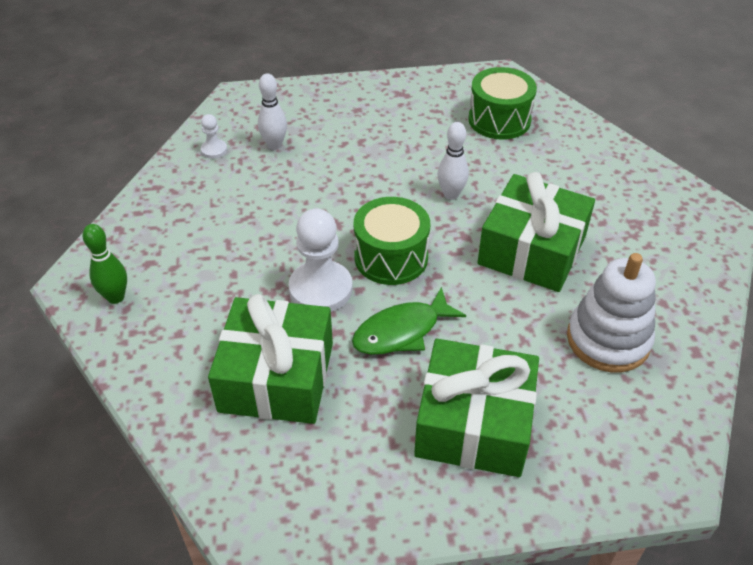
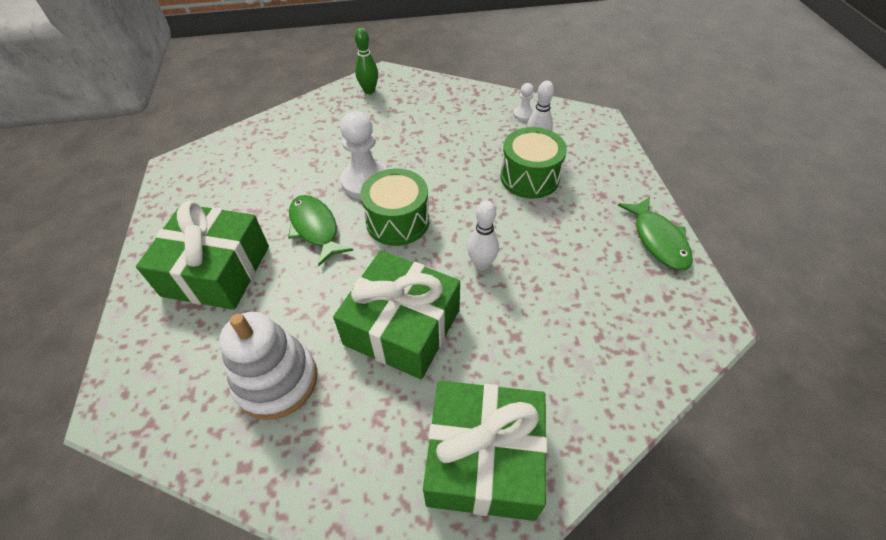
camera: 90 degrees right, 5 degrees up
green gift [208,294,333,424] -> green gift moved to [423,381,547,521]
green drum [468,67,537,140] -> green drum moved to [500,127,567,199]
none -> green fish [618,197,693,270]

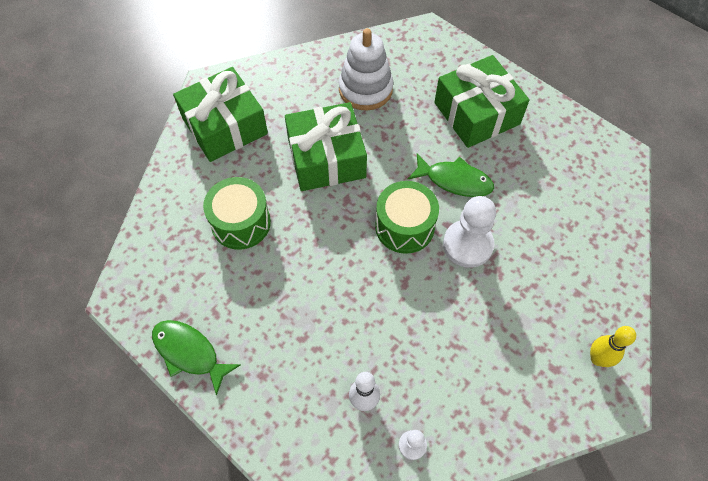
camera: 140 degrees right, 10 degrees up
green bowling pin [354,28,378,94] -> yellow bowling pin [590,326,636,367]
white bowling pin [467,201,499,271] -> none
green drum [500,127,567,199] -> green drum moved to [203,177,271,250]

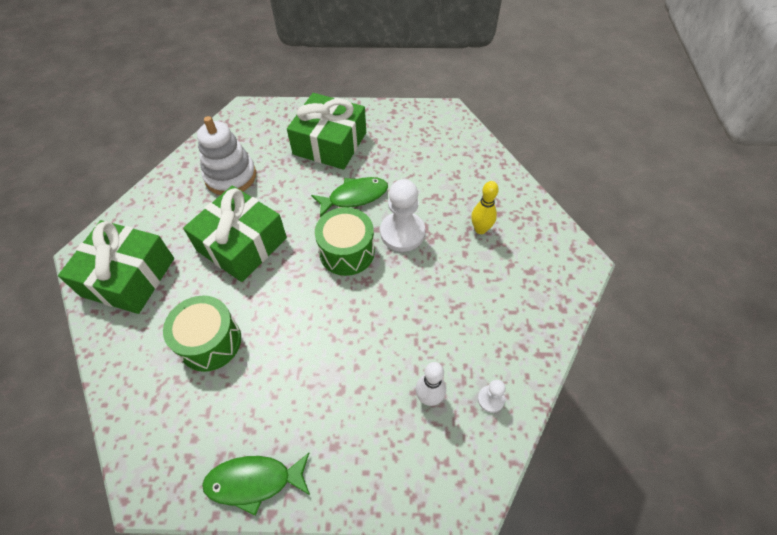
camera: 40 degrees left, 5 degrees down
yellow bowling pin [590,326,636,367] -> yellow bowling pin moved to [471,181,499,234]

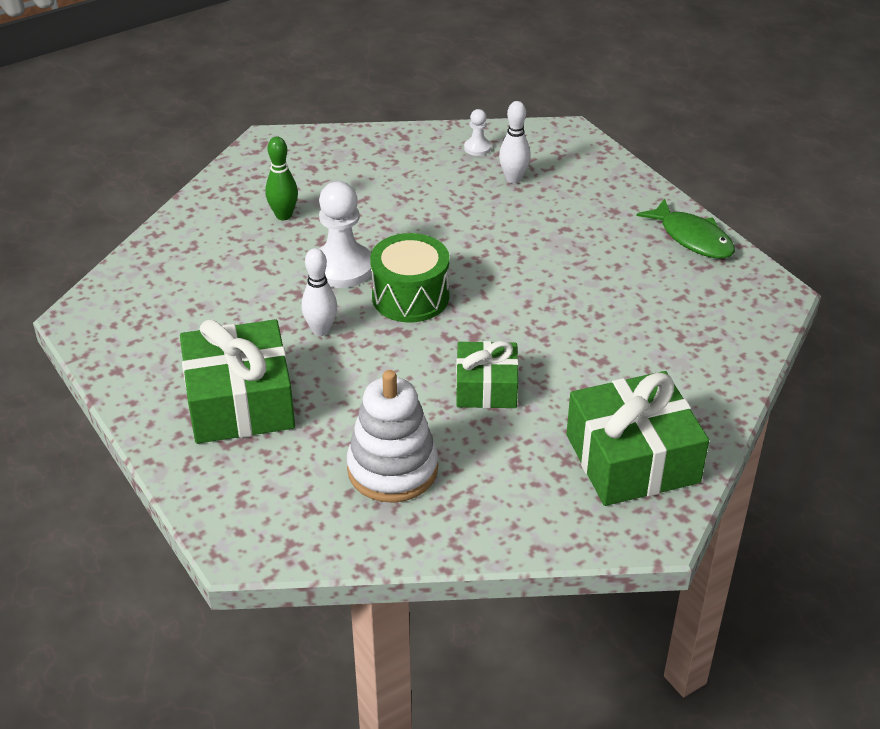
camera: 125 degrees left, 15 degrees down
green drum [163,296,241,372] -> none
green gift [183,185,287,282] -> green gift [456,341,518,408], size x0.61
green fish [311,177,388,217] -> white bowling pin [301,248,337,336]
yellow bowling pin [471,181,499,234] -> green bowling pin [265,137,298,220]

